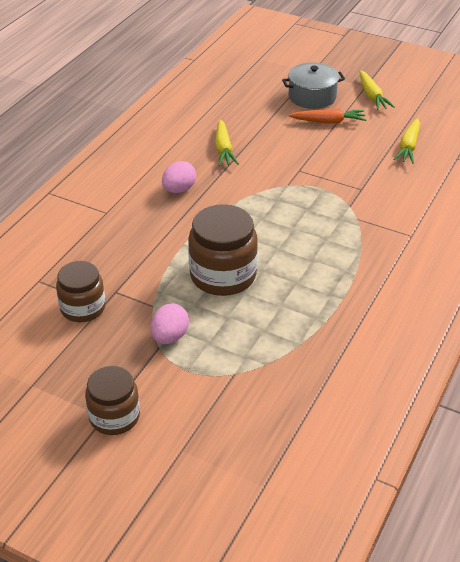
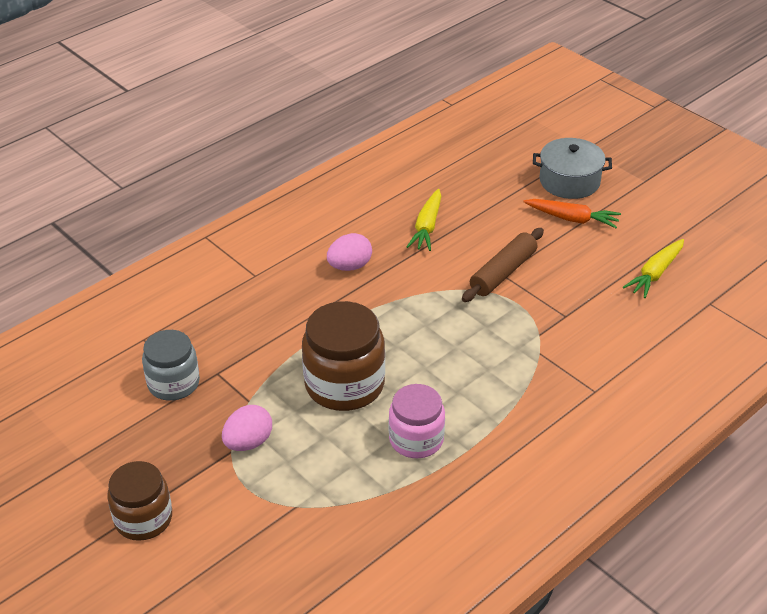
camera: 20 degrees right, 0 degrees up
brown jar [56,261,105,322] -> grey jar [142,330,200,401]
yellow carrot [359,70,395,110] -> none
none -> pink jar [389,384,445,458]
none -> brown rolling pin [462,228,544,302]

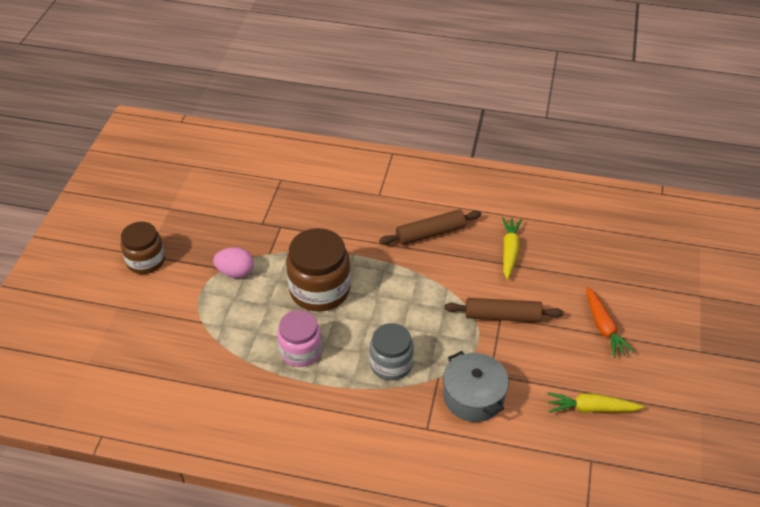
camera: 55 degrees right, 5 degrees up
grey jar [142,330,200,401] -> grey jar moved to [369,323,414,381]
pink egg [327,233,372,271] -> brown rolling pin [379,210,481,245]
yellow carrot [407,189,441,251] -> yellow carrot turned 120 degrees clockwise [502,217,522,280]
grey pot [533,138,612,199] -> grey pot moved to [443,351,509,422]

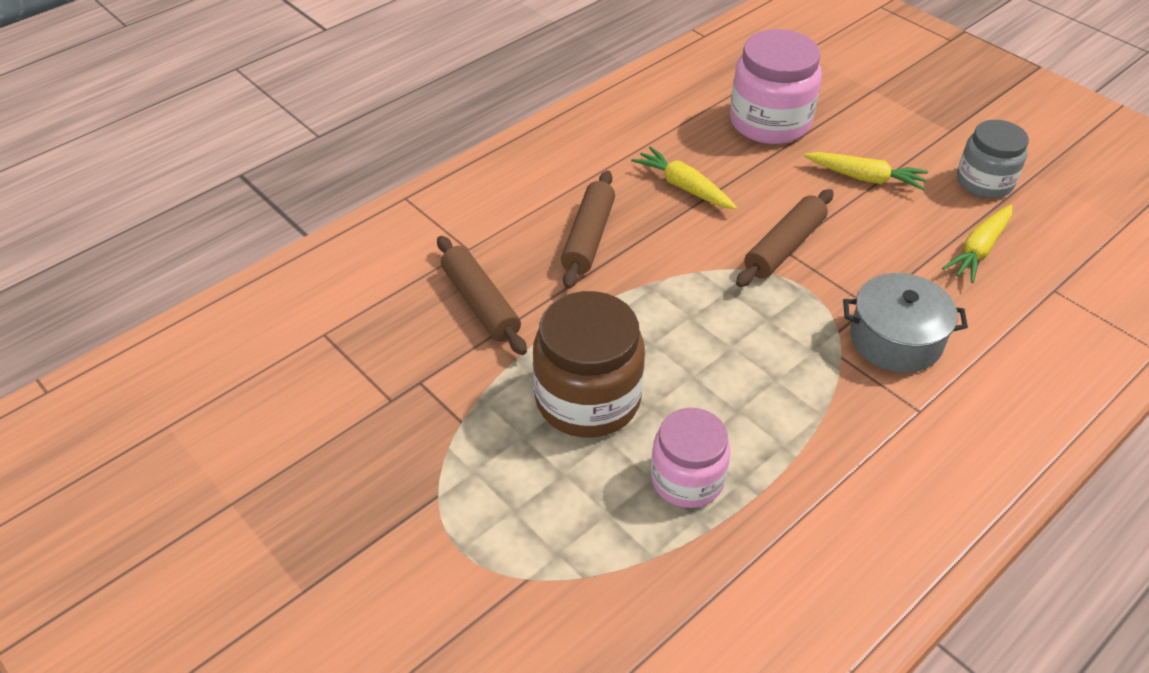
camera: 55 degrees left, 0 degrees up
brown jar [121,222,165,274] -> none
pink egg [213,247,254,278] -> none
grey jar [369,323,414,381] -> grey jar moved to [957,120,1029,198]
orange carrot [586,287,634,358] -> yellow carrot [804,152,928,190]
none -> brown rolling pin [437,236,527,355]
none -> pink jar [730,29,822,144]

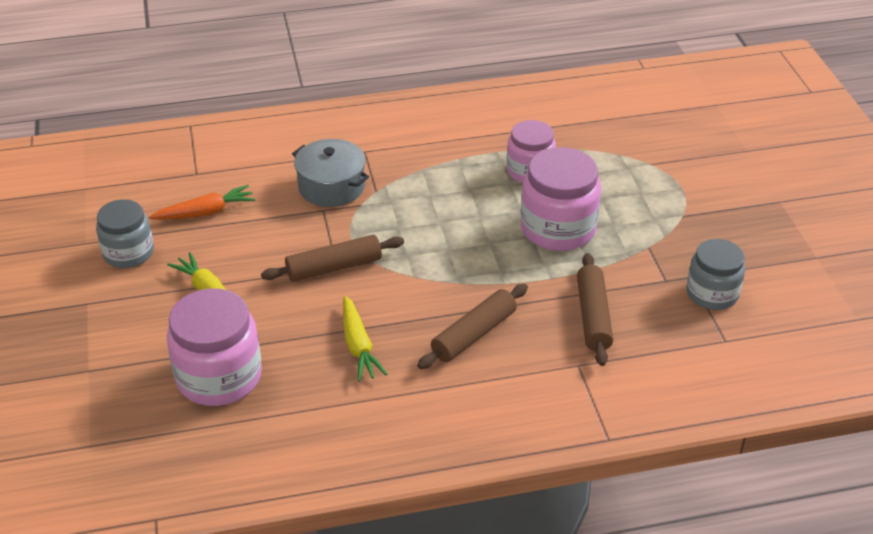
camera: 150 degrees left, 5 degrees down
brown jar [533,291,645,437] -> pink jar [520,147,601,251]
yellow carrot [942,205,1012,283] -> orange carrot [149,185,255,220]
none -> grey jar [686,239,745,310]

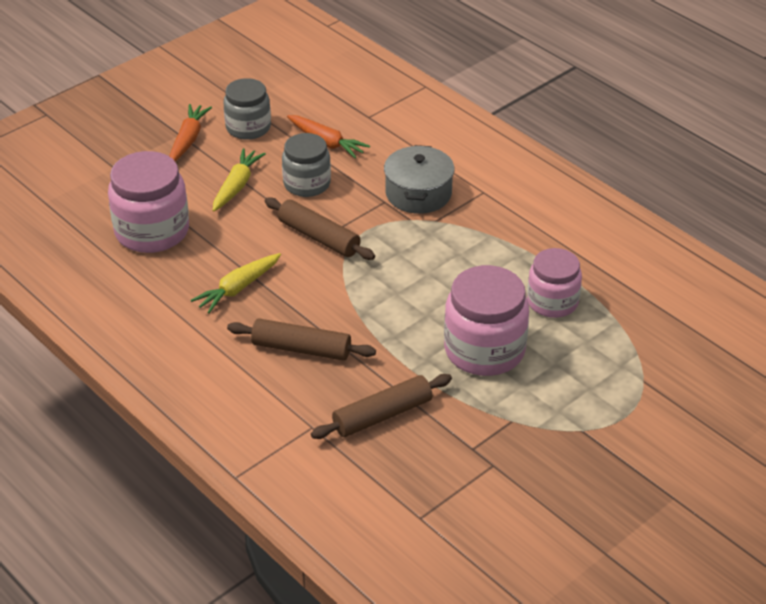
camera: 60 degrees right, 0 degrees up
grey jar [686,239,745,310] -> grey jar moved to [282,133,331,197]
none -> orange carrot [169,104,212,161]

